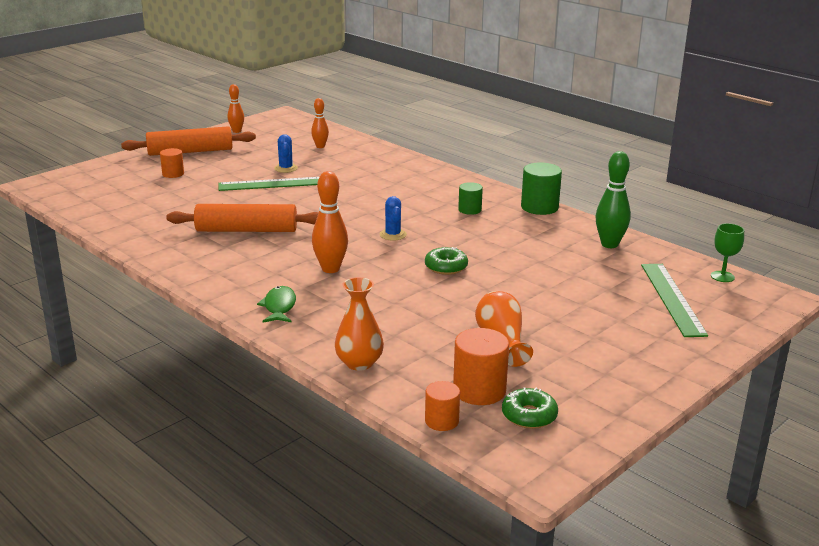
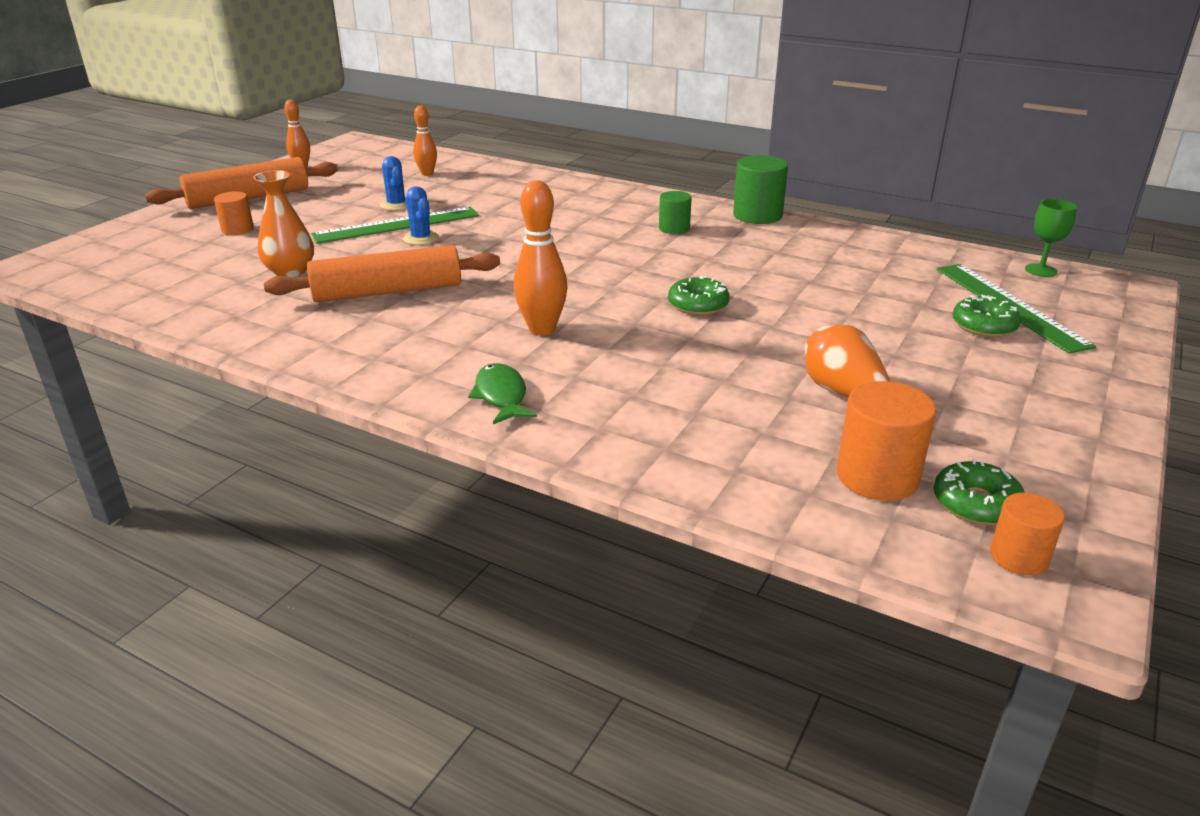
camera: 15 degrees left, 5 degrees up
orange vase [335,277,384,371] -> orange vase moved to [253,170,314,277]
blue cactus [380,196,407,241] -> blue cactus moved to [403,186,439,245]
orange cylinder [425,381,460,431] -> orange cylinder moved to [990,493,1065,576]
green bowling pin [595,151,631,248] -> none
none -> green donut [952,295,1021,337]

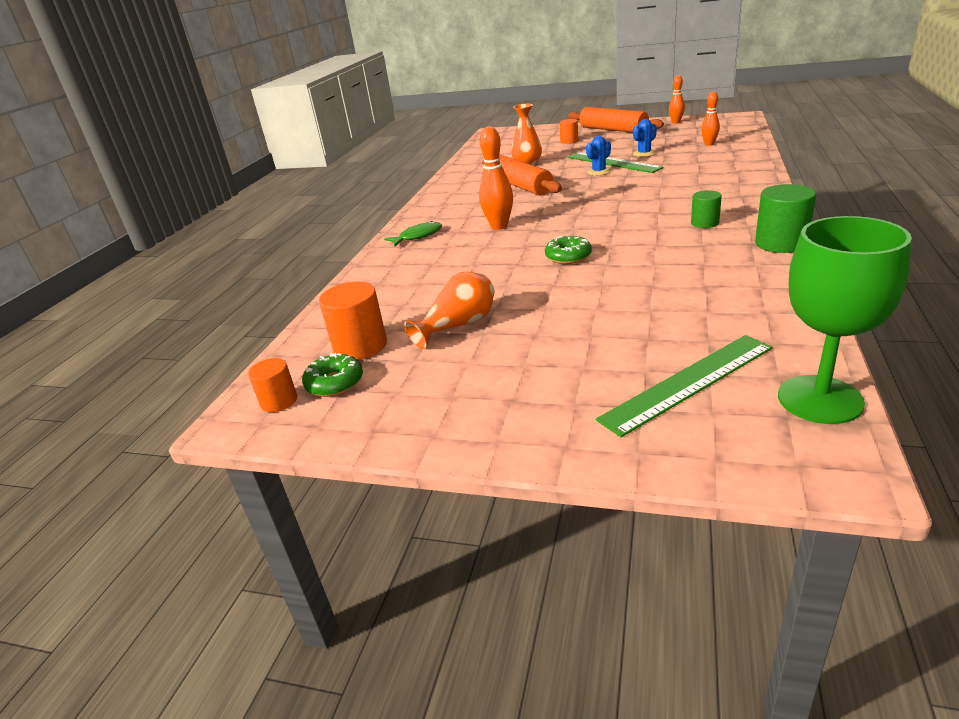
camera: 80 degrees right, 0 degrees up
green donut [952,295,1021,337] -> none
green goblet [1025,199,1077,277] -> green goblet [778,216,912,424], size x2.02

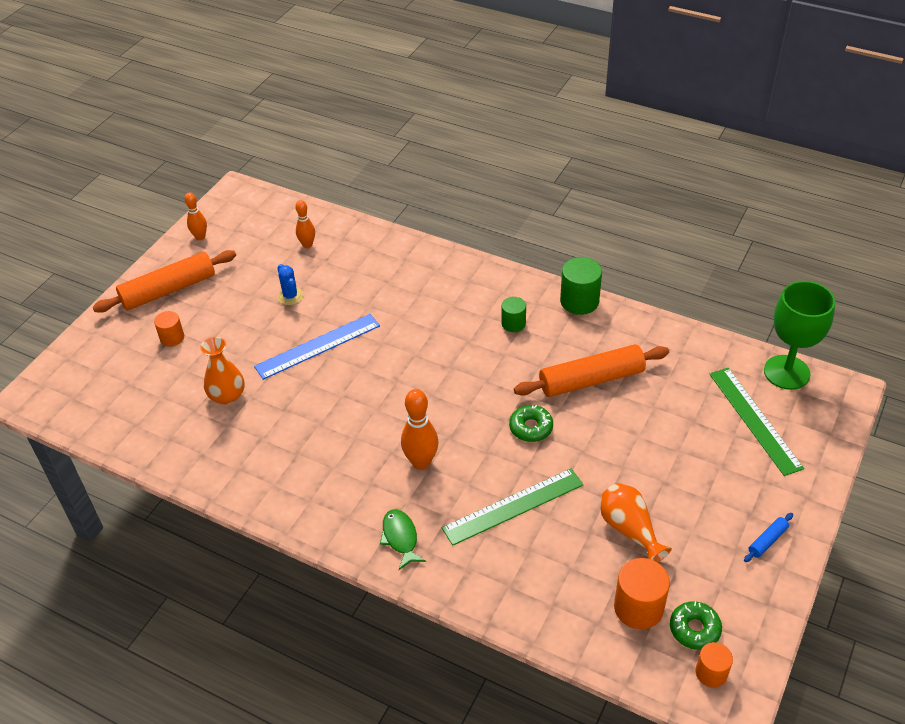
camera: 80 degrees left, 15 degrees up
orange rolling pin [482,155,562,196] -> orange rolling pin moved to [514,344,669,397]
green ruler [567,152,664,173] -> green ruler moved to [442,468,583,546]
blue cactus [586,136,611,176] -> blue ruler [254,314,380,380]
none -> blue rolling pin [744,513,793,562]

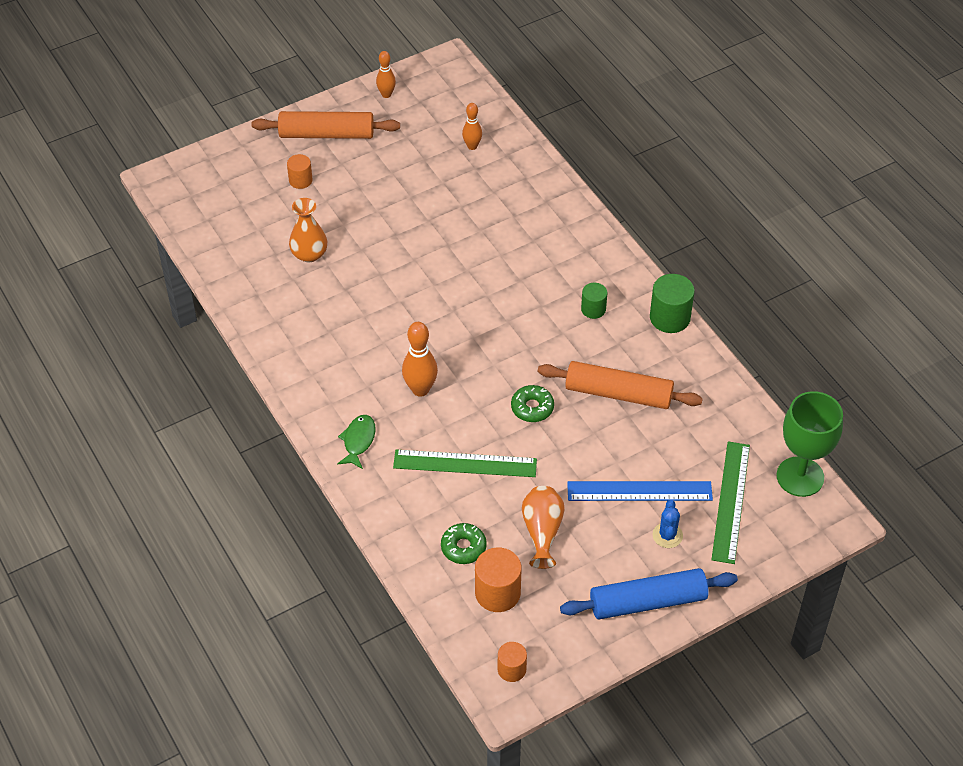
camera: 30 degrees right, 5 degrees up
blue ruler [254,314,380,380] -> blue ruler moved to [567,481,713,501]
blue cactus [277,264,303,305] -> blue cactus moved to [653,500,683,548]
green donut [670,601,722,650] -> green donut moved to [441,523,487,564]
blue rolling pin [744,513,793,562] -> blue rolling pin [560,568,738,619], size x2.35

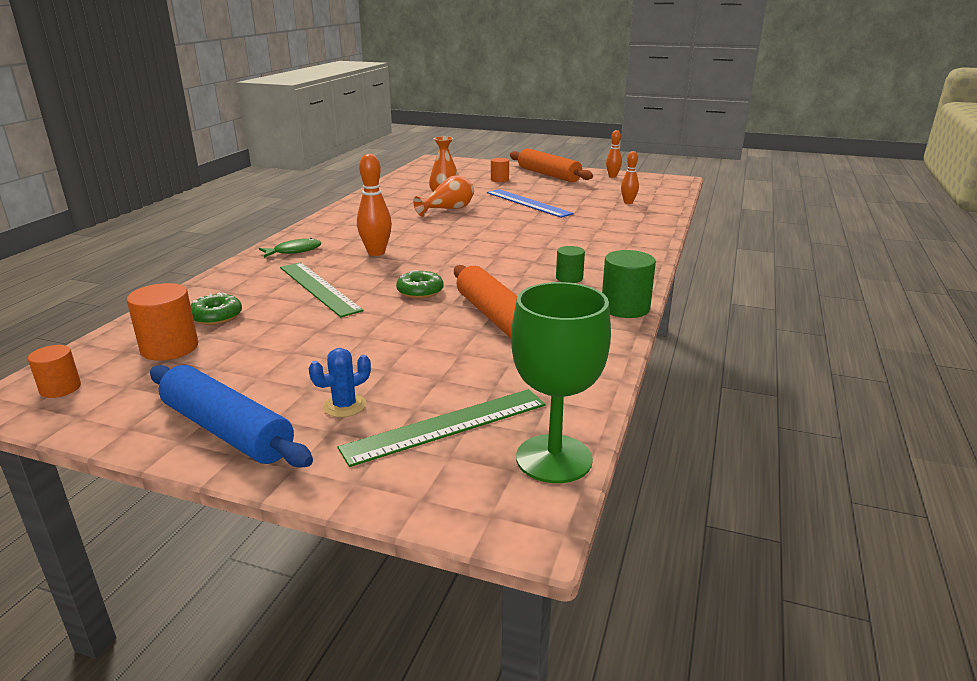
camera: 50 degrees right, 25 degrees down
orange vase [522,486,565,569] -> orange vase moved to [413,175,474,217]
blue ruler [567,481,713,501] -> blue ruler moved to [487,189,574,218]

